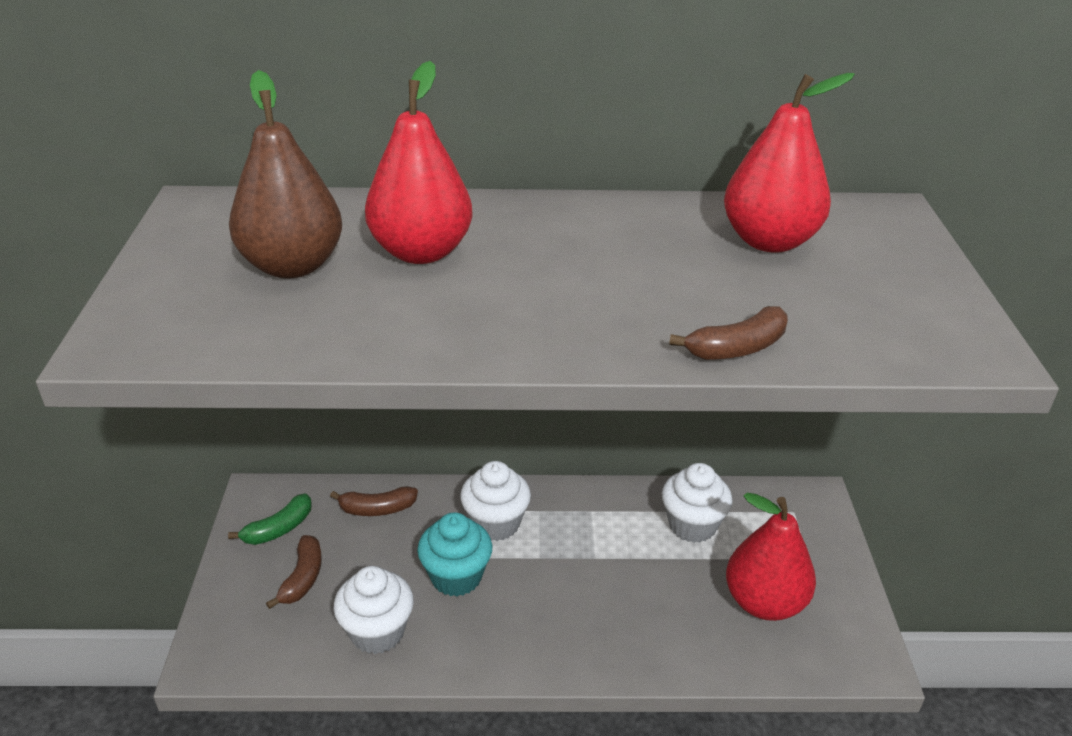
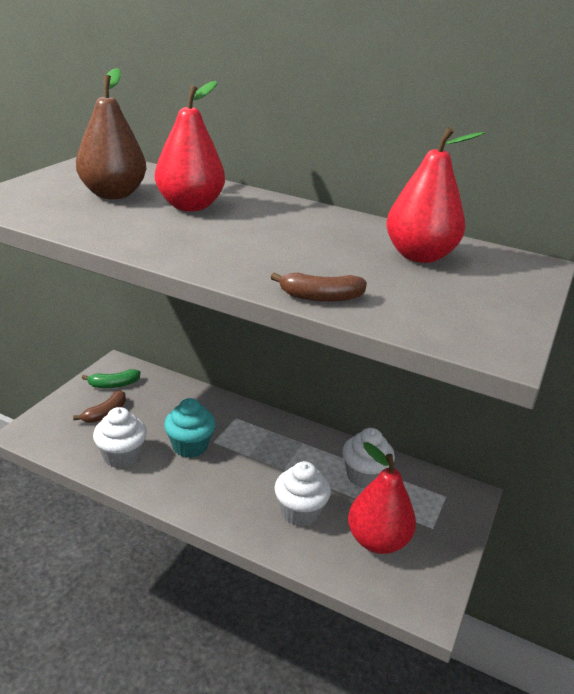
camera: 25 degrees right, 5 degrees down
brown banana [330,486,418,516] -> none
white cupcake [460,461,531,541] -> white cupcake moved to [274,461,331,527]

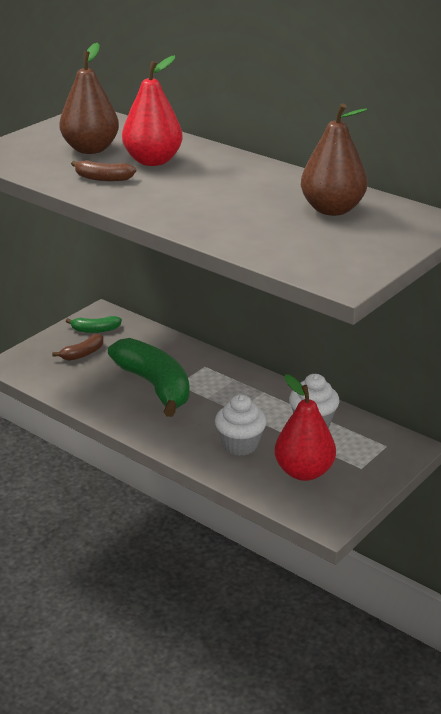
camera: 15 degrees right, 0 degrees up
white cupcake [93,407,147,468] -> none
turquoise cupcake [164,398,216,458] -> green banana [108,338,190,417]
brown banana [271,272,367,302] -> brown banana moved to [71,160,136,181]
red pear [386,127,485,263] -> brown pear [301,103,367,216]

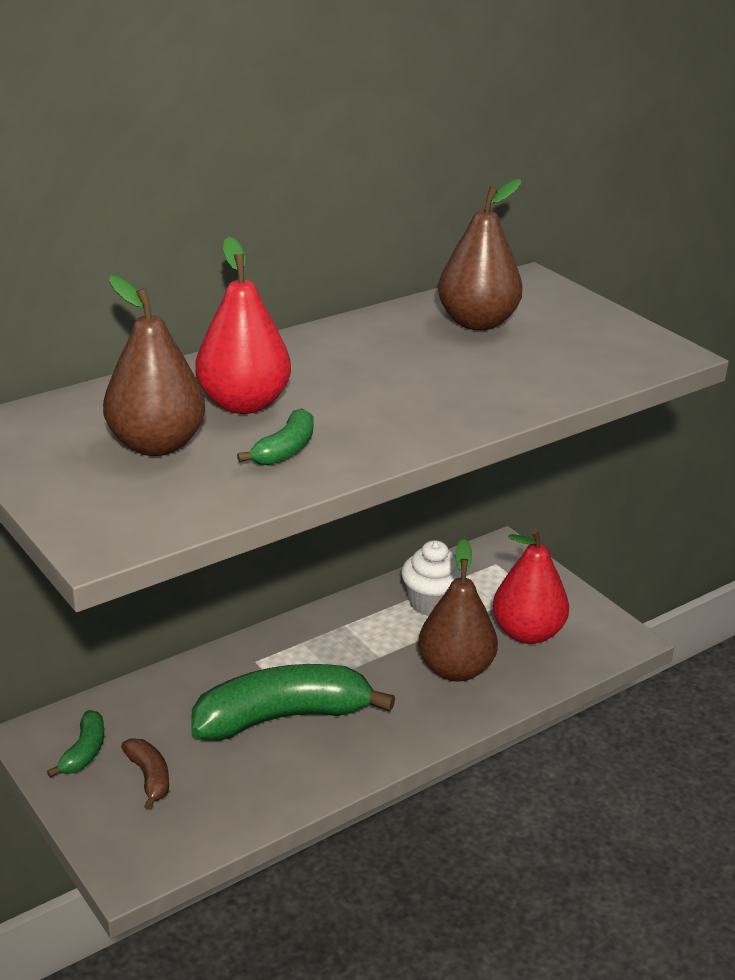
camera: 75 degrees left, 0 degrees up
brown banana [71,160,136,181] -> green banana [237,408,313,465]
white cupcake [215,394,267,456] -> brown pear [419,539,498,681]

